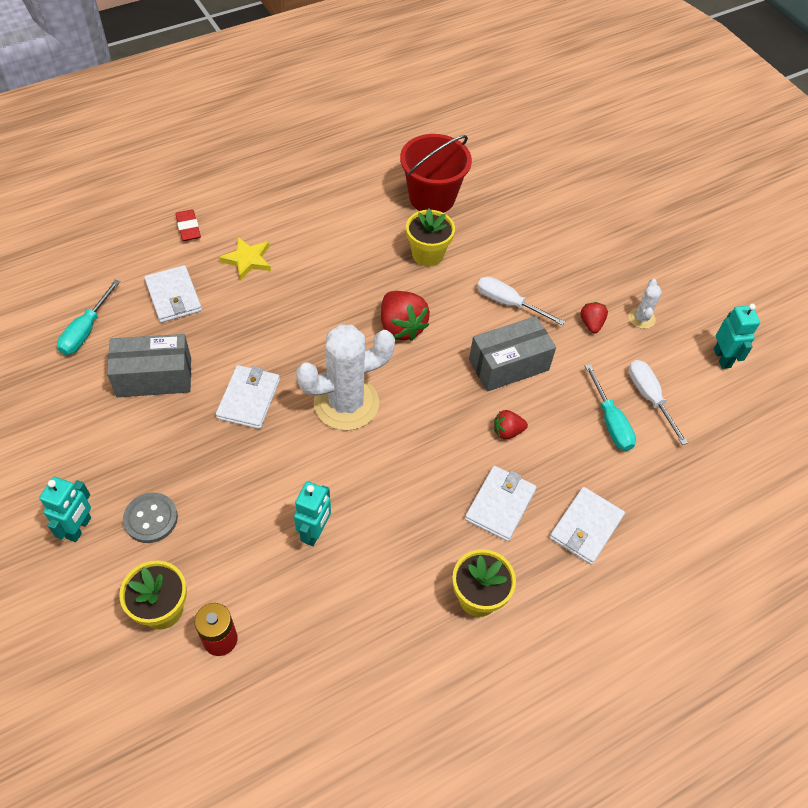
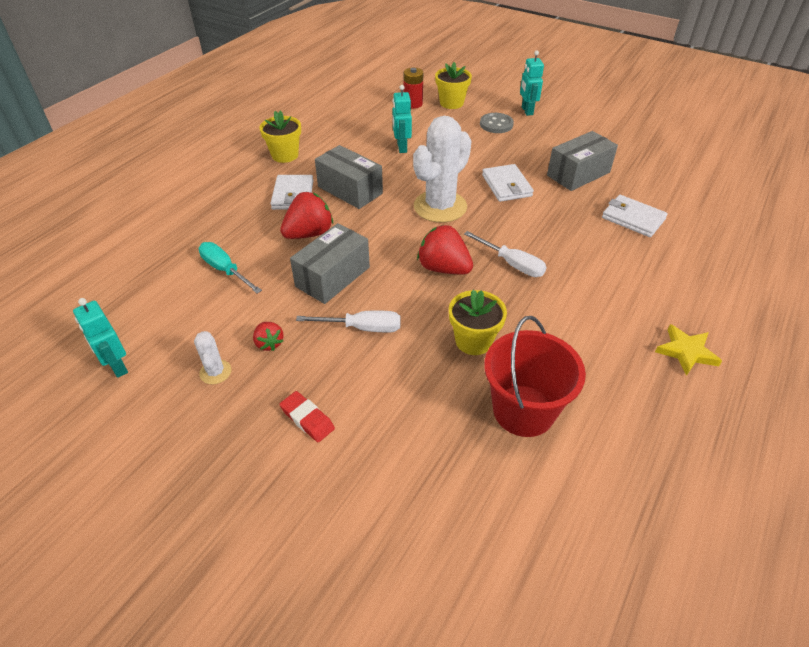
camera: 155 degrees right, 10 degrees down
turquoise screwdriver [57,279,120,355] -> none
red eraser [175,210,201,241] -> red eraser moved to [280,391,335,442]
yellow star [219,237,271,280] -> yellow star moved to [655,324,722,376]
red strawberry [494,410,528,439] -> red strawberry [280,192,333,239], size x1.82
white wallet [550,487,625,565] -> none
white screwdriver [629,360,688,445] -> white screwdriver moved to [464,231,547,277]
none -> grey box [315,145,383,209]

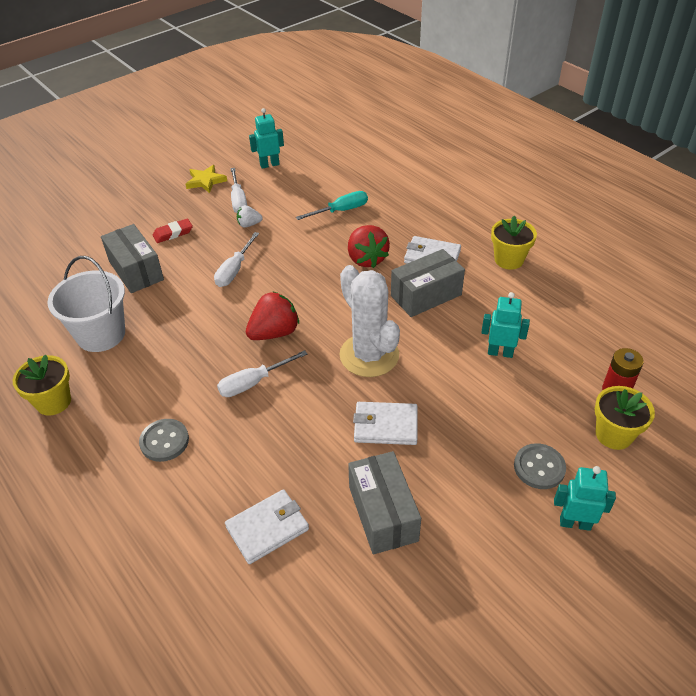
camera: 110 degrees right, 0 degrees up
white cactus [194,331,232,384] -> white screwdriver [230,168,247,213]
red strawberry [253,322,284,351] -> white strawberry [237,205,263,228]
grey box [290,223,370,304] -> grey box moved to [101,224,164,293]
yellow flower pot [449,290,507,355] -> yellow flower pot moved to [13,354,71,416]
red bucket [484,316,586,437] -> white bucket [47,256,125,352]
yellow star [655,324,722,376] -> yellow star moved to [185,165,227,193]
none -> grey button [139,419,189,462]

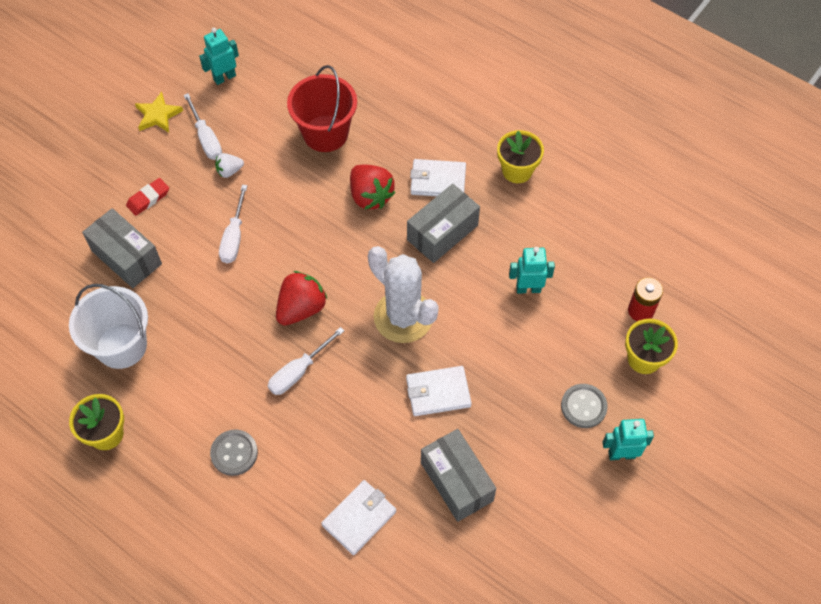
camera: 15 degrees left, 15 degrees up
turquoise screwdriver [296,191,368,220] -> red bucket [287,65,357,152]

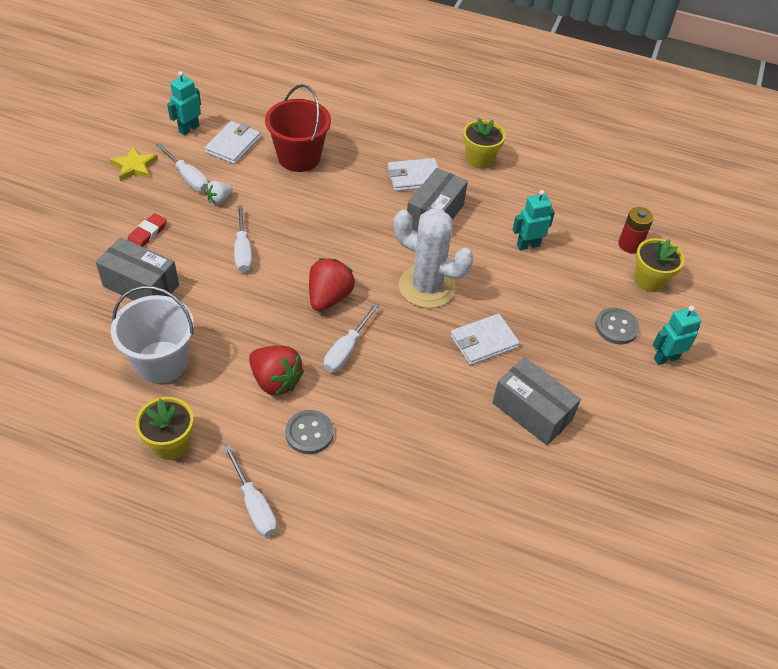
camera: 20 degrees left, 10 degrees down
white wallet [321,480,396,555] -> white wallet moved to [205,121,260,164]
red strawberry [350,165,395,210] -> red strawberry moved to [249,345,304,396]
none -> white screwdriver [224,445,277,537]

